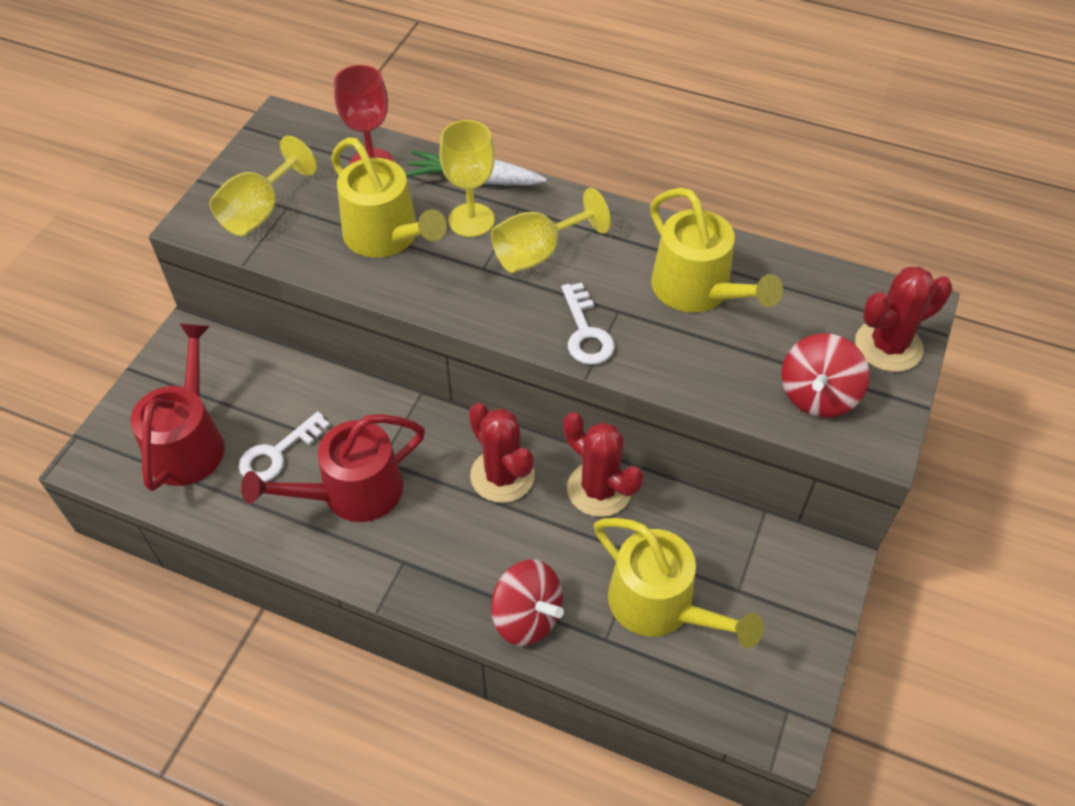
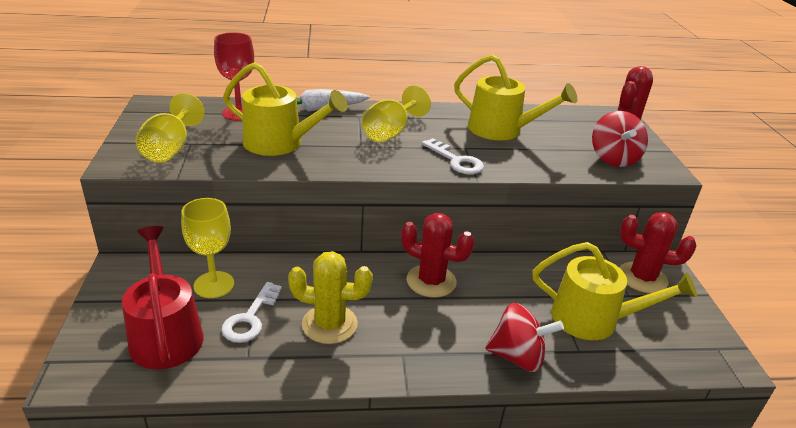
camera: 30 degrees left, 20 degrees down
red watering can [241,414,425,522] -> yellow cactus [288,251,373,344]
yellow goblet [440,120,495,237] -> yellow goblet moved to [181,198,234,298]
red cactus [563,412,644,517] -> red cactus moved to [619,212,697,294]

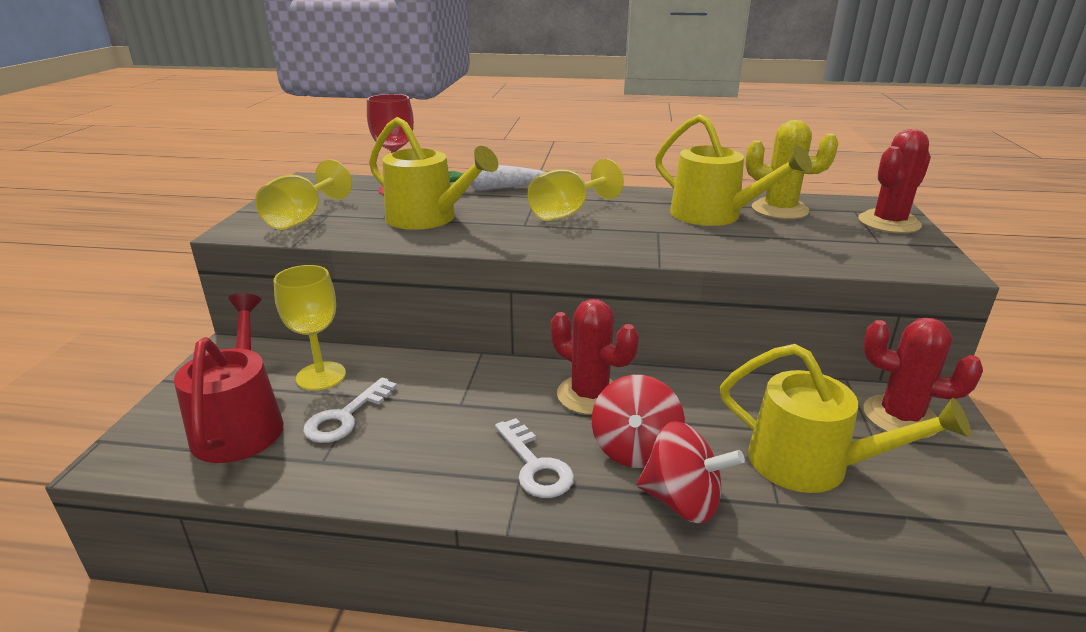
camera: 15 degrees right, 5 degrees down
yellow cactus [288,251,373,344] -> yellow cactus moved to [746,120,838,219]
white key [421,138,484,174] -> white key moved to [495,418,574,498]
red spinning top [592,111,648,167] -> red spinning top moved to [592,375,685,468]

